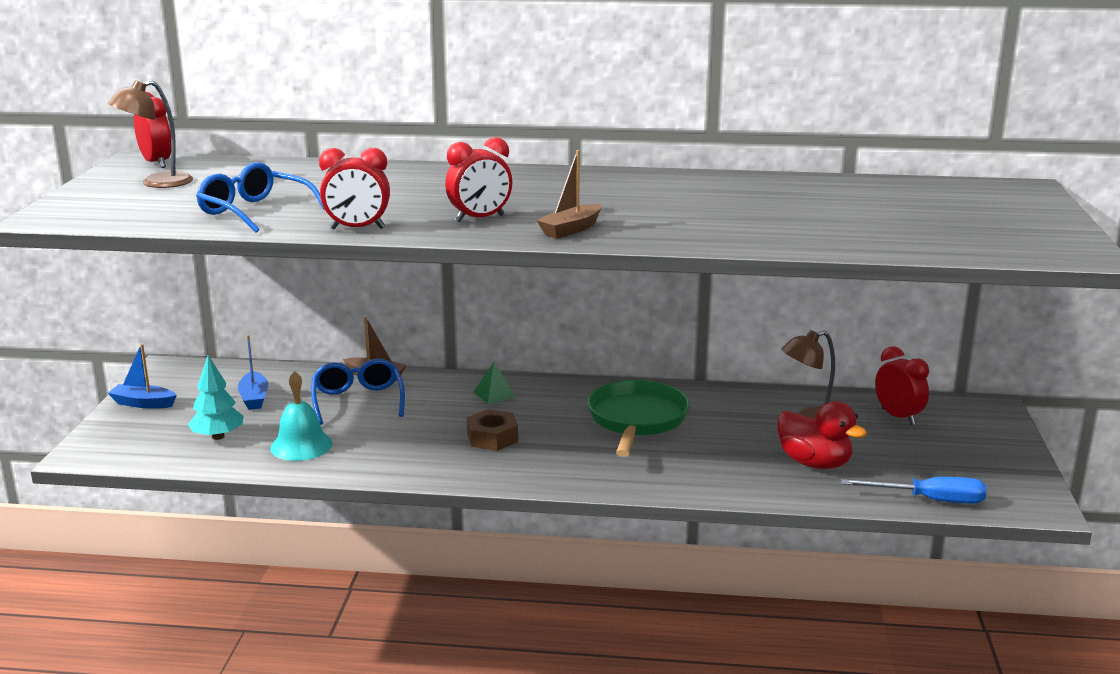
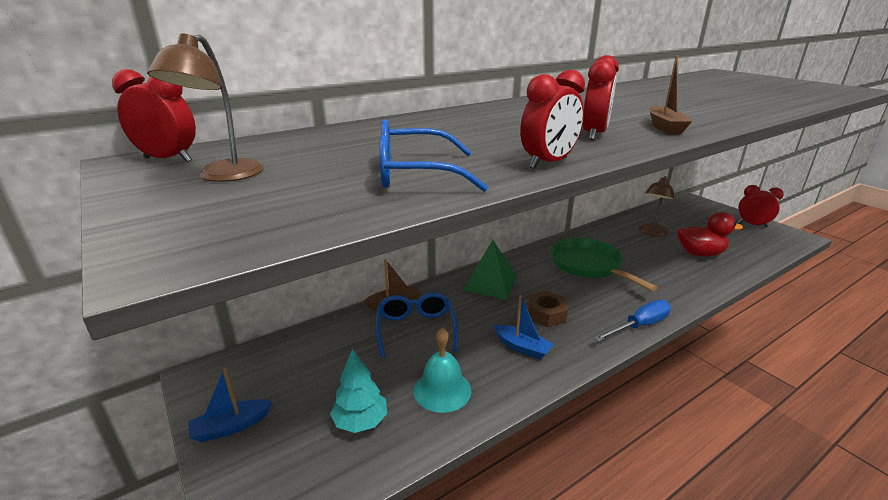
camera: 40 degrees left, 5 degrees up
blue boat [238,335,268,410] -> blue boat moved to [493,295,554,360]
blue glasses [311,359,405,425] -> blue glasses turned 45 degrees clockwise [376,293,458,358]
green pyramid [473,362,516,404] -> green pyramid [462,240,517,300], size x1.83
blue screwdriver [841,477,987,504] -> blue screwdriver moved to [594,300,671,342]
red clock [875,346,929,425] -> red clock moved to [738,185,784,227]

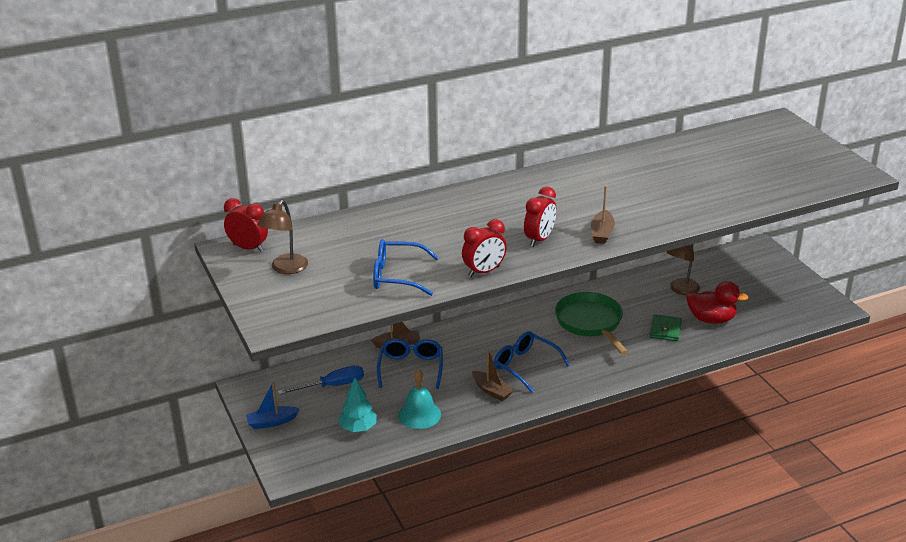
camera: 10 degrees right, 5 degrees up
green pyramid [462,240,517,300] -> none
blue boat [493,295,554,360] -> brown boat [472,350,514,401]
brown nut [528,291,568,327] -> blue glasses [494,331,570,393]
blue screwdriver [594,300,671,342] -> blue screwdriver moved to [278,365,364,395]
red clock [738,185,784,227] -> none
none -> green wallet [649,314,682,341]

